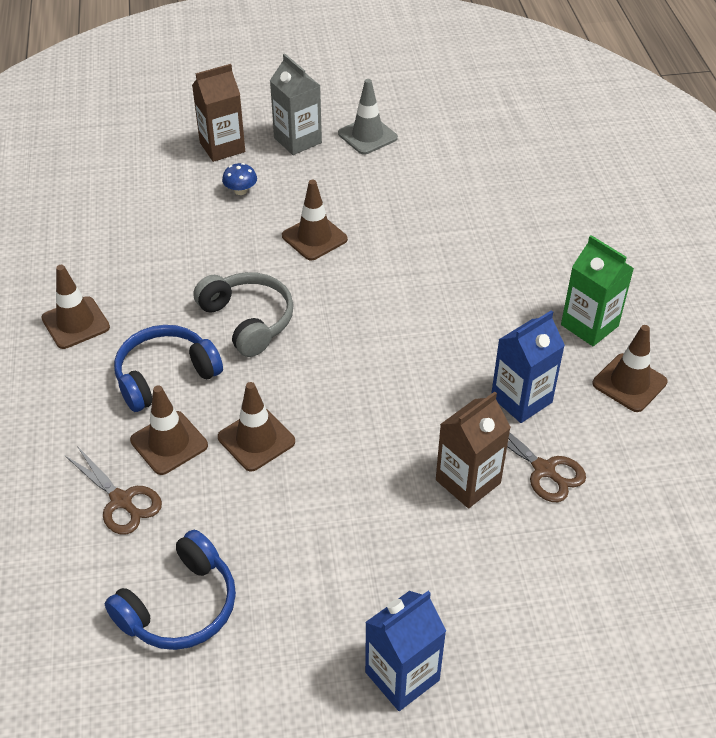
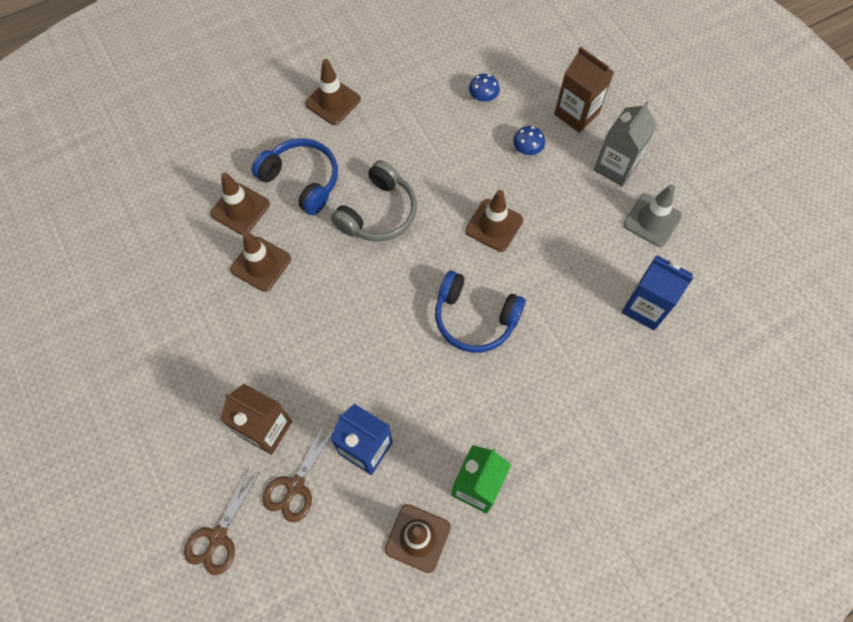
camera: 70 degrees right, 20 degrees up
brown scissors [65,446,162,534] -> brown scissors moved to [184,467,260,575]
blue headphones [105,530,236,650] -> blue headphones moved to [435,271,526,353]
blue carton [365,591,446,711] -> blue carton moved to [622,255,693,330]
none -> blue mushroom [469,74,500,102]

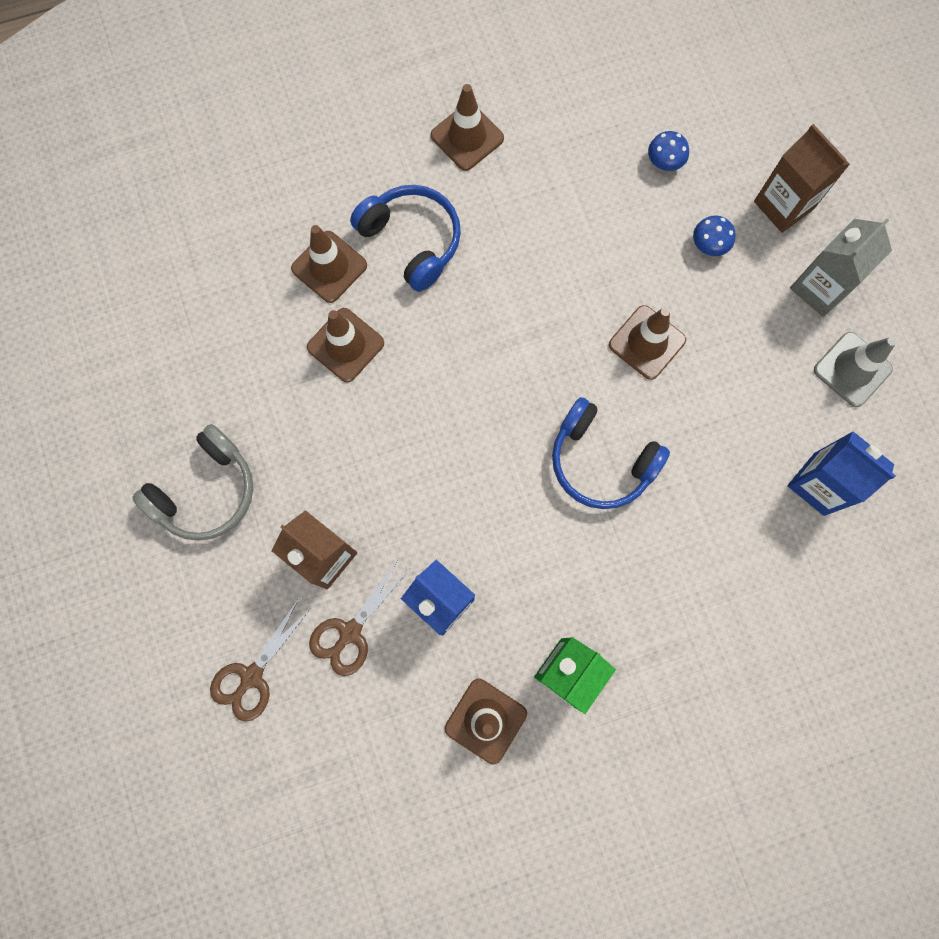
camera: 10 degrees right, 10 degrees up
grey headphones [331,160,417,242] -> grey headphones moved to [132,424,253,541]

